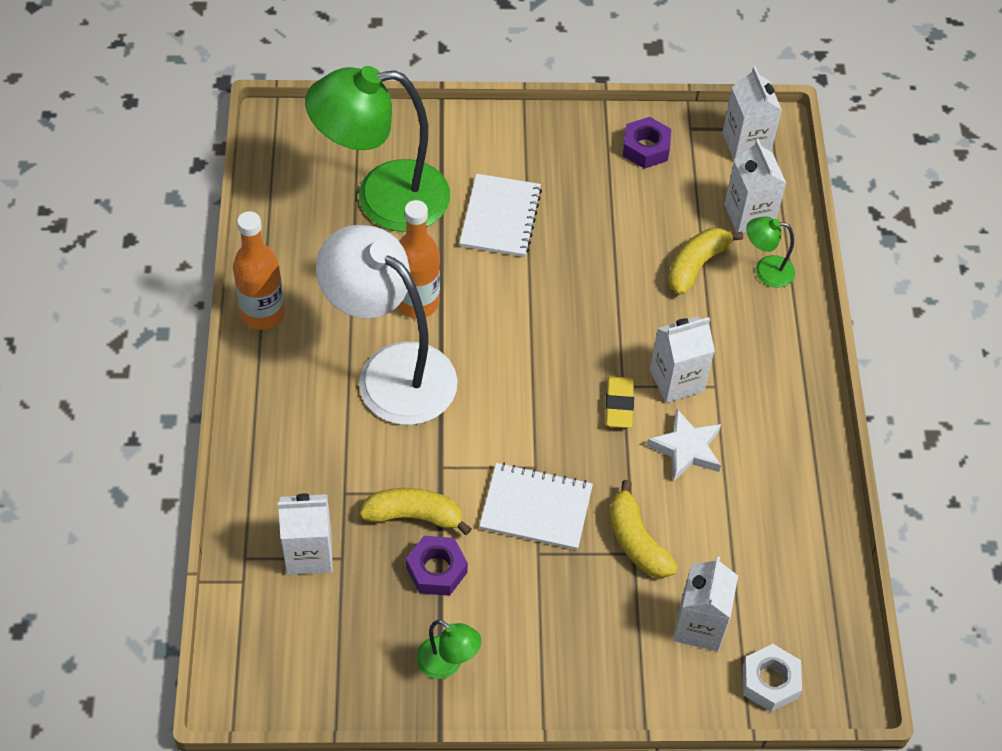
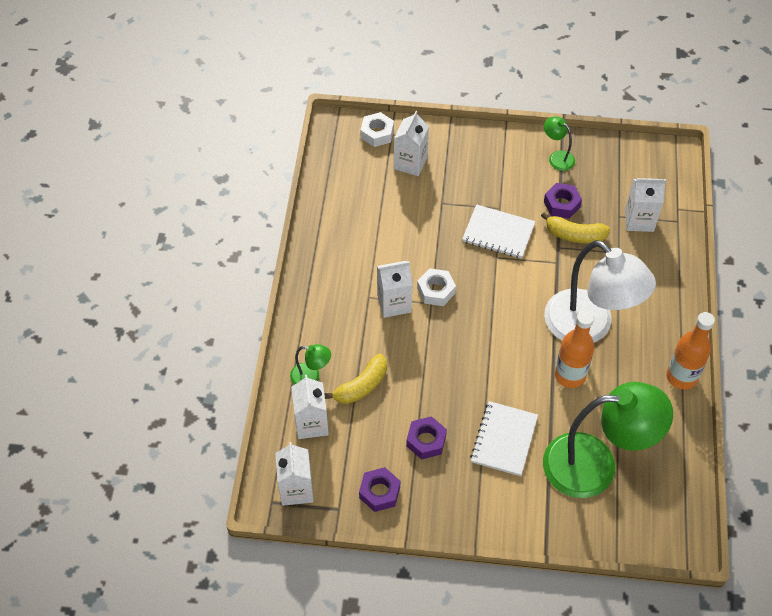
camera: 170 degrees left, 0 degrees up
yellow eraser [606,376,634,428] -> white nut [417,268,456,306]
yellow banana [609,480,678,578] -> none
white star [647,409,721,481] -> none
none -> purple nut [406,416,447,460]

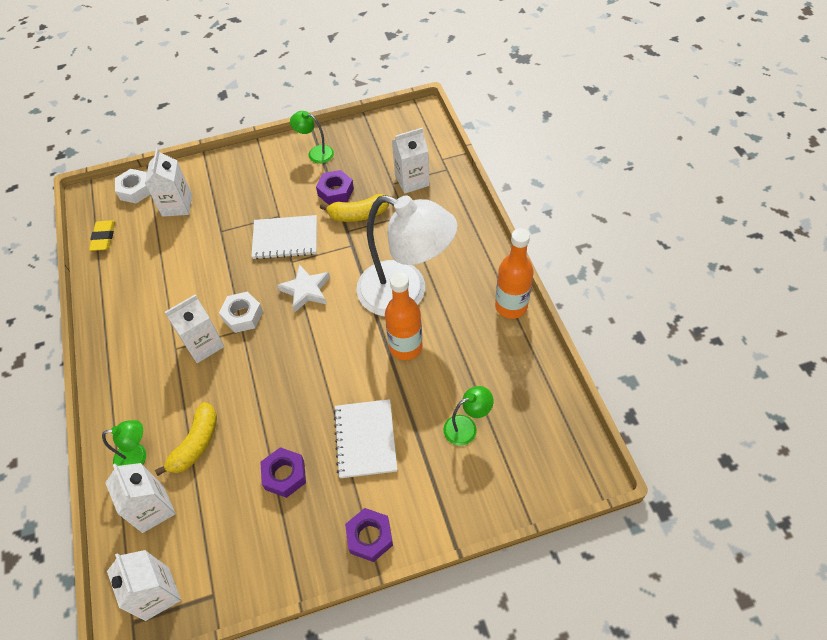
camera: 20 degrees left, 0 degrees up
purple nut [359,467,400,512] -> purple nut moved to [345,508,393,562]
green lamp [543,382,673,498] -> green lamp [443,386,493,446], size x0.42
none -> yellow eraser [89,220,115,251]
none -> white star [277,264,330,313]

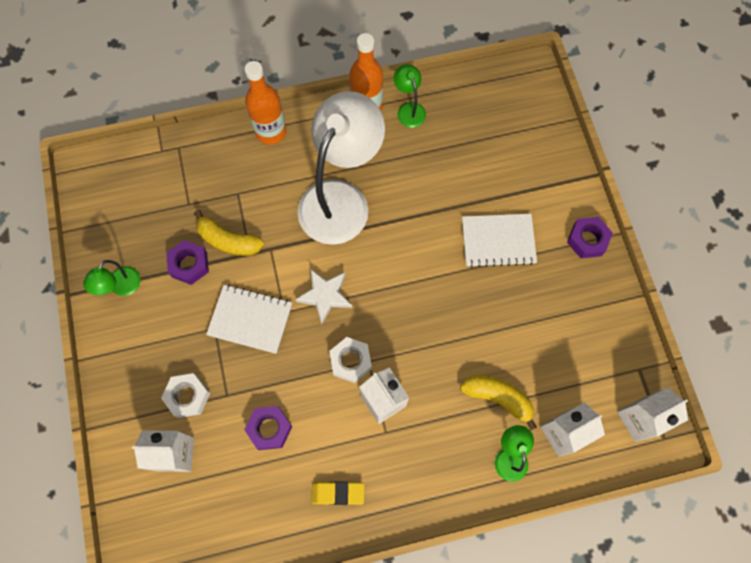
camera: 90 degrees left, 15 degrees up
yellow eraser [89,220,115,251] -> yellow eraser moved to [311,482,364,505]
white nut [115,169,151,203] -> white nut moved to [161,373,210,418]
white notebook [251,215,317,260] -> white notebook turned 75 degrees counterclockwise [206,285,292,354]
purple nut [260,447,306,498] -> purple nut moved to [244,406,292,450]
yellow banana [320,194,389,222] -> yellow banana turned 120 degrees clockwise [194,210,264,256]
orange bottle [385,272,422,360] -> orange bottle moved to [244,61,286,145]
white carton [392,128,429,194] -> none
green lamp [443,386,493,446] -> green lamp moved to [394,64,426,128]

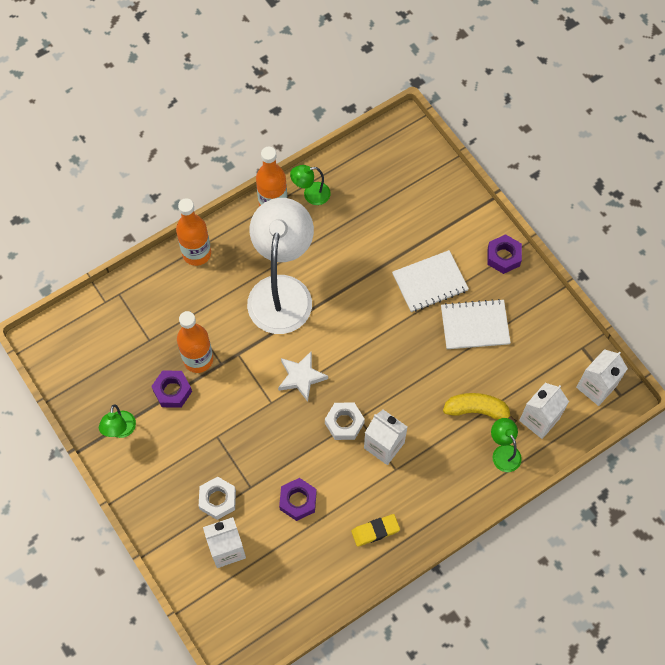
camera: 20 degrees left, 5 degrees down
yellow banana [194,210,264,256] -> orange bottle [177,311,213,373]
white notebook [206,285,292,354] -> white notebook moved to [441,299,511,349]
green lamp [394,64,426,128] -> green lamp turned 60 degrees counterclockwise [290,165,331,205]

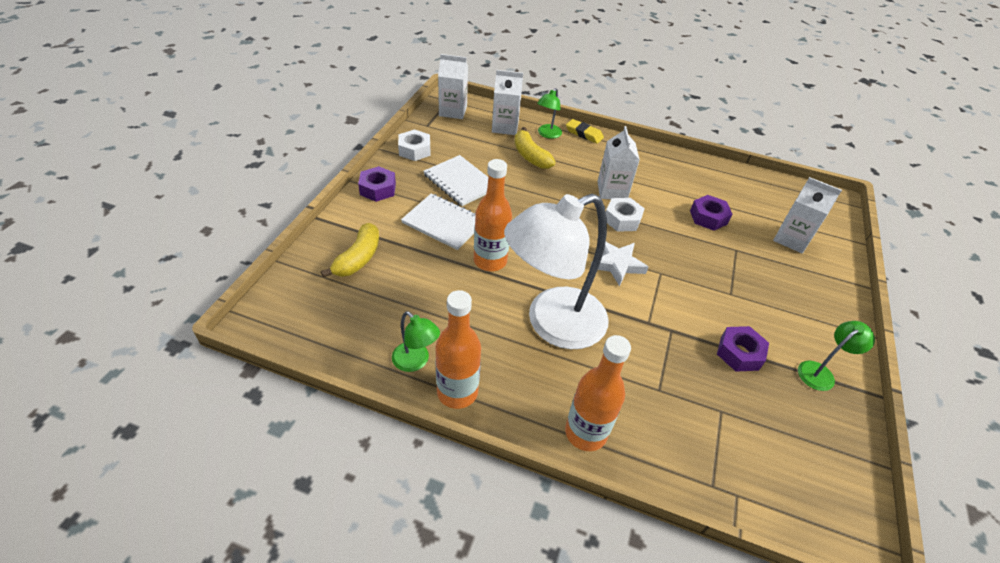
camera: 130 degrees left, 20 degrees down
orange bottle [177,311,213,373] -> orange bottle moved to [474,159,512,271]
white nut [199,477,236,520] -> white nut moved to [398,129,431,161]
yellow eraser [351,514,400,547] -> yellow eraser moved to [566,119,604,144]
none -> yellow banana [321,223,379,278]

